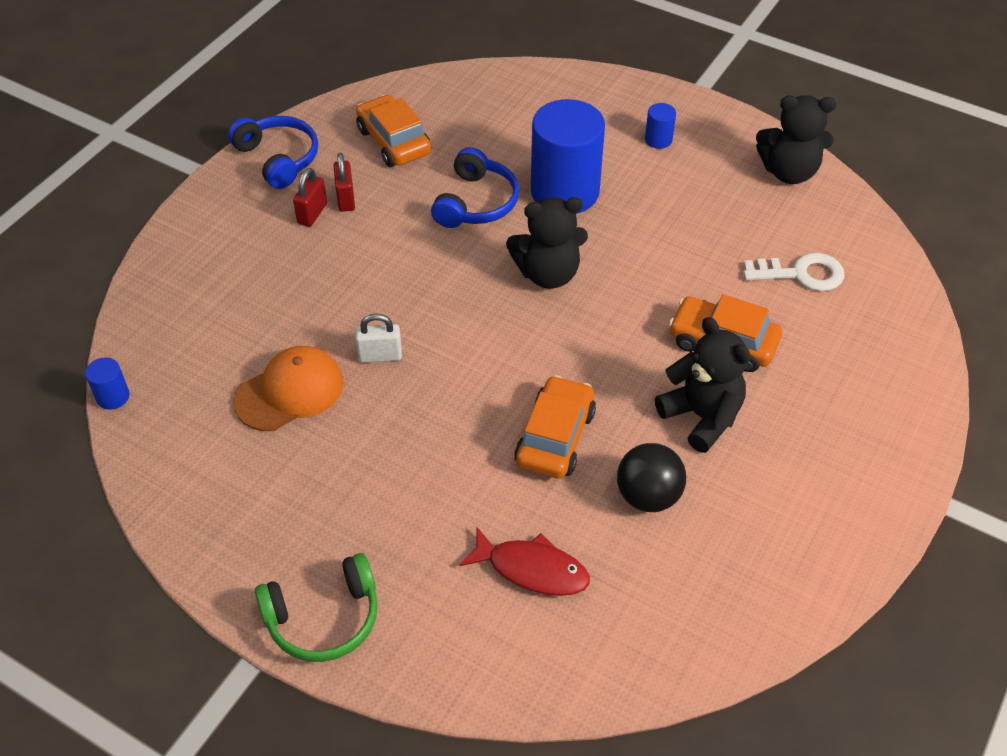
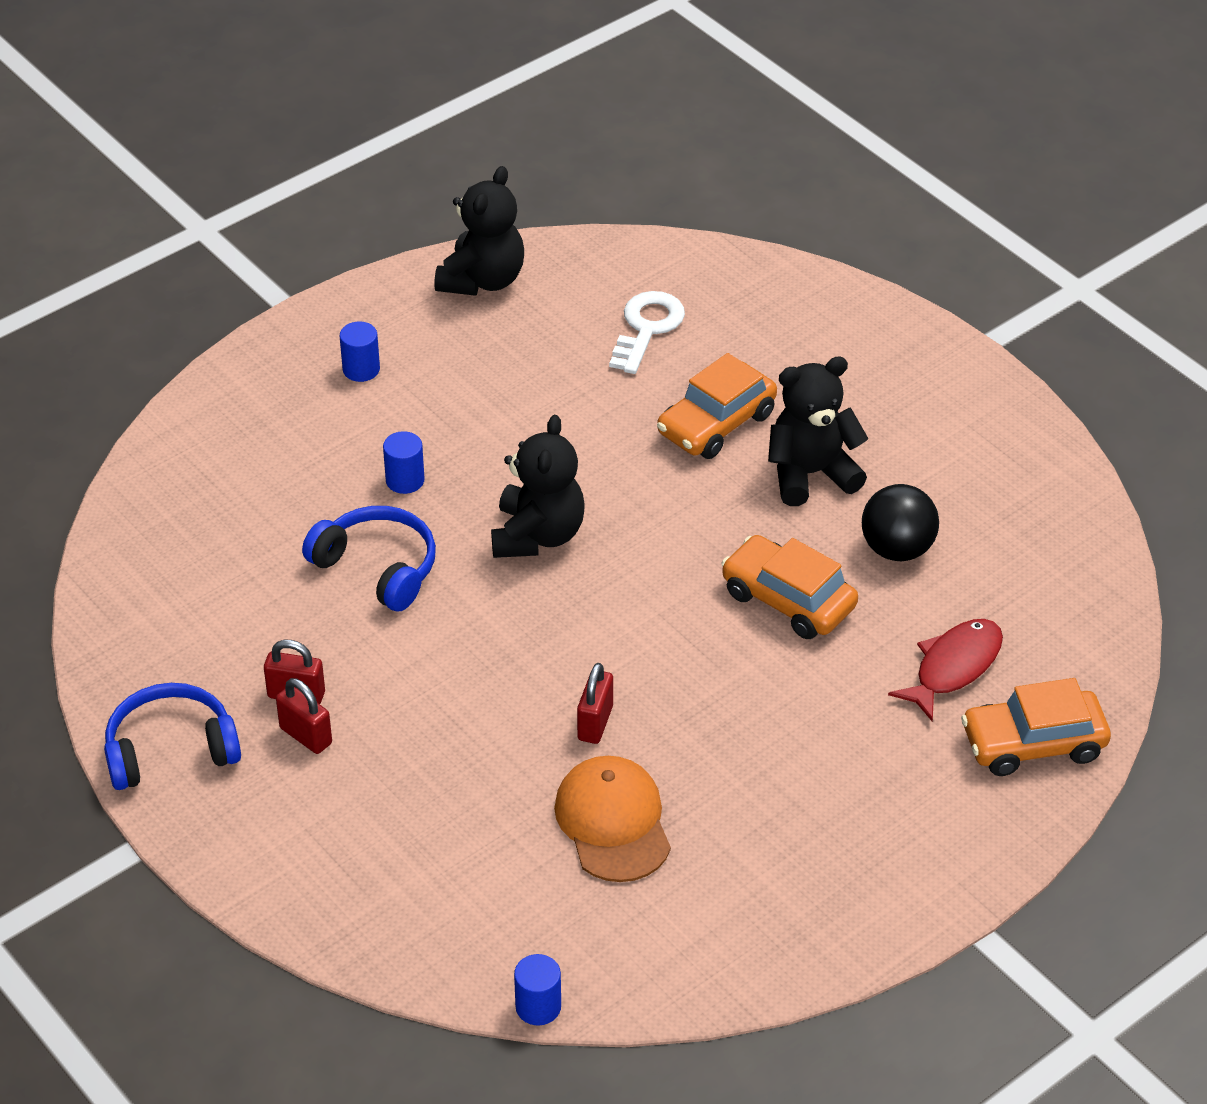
camera: 70 degrees left, 5 degrees down
green headphones [255,553,378,662] -> none
white padlock [355,313,402,363] -> red padlock [577,663,613,744]
orange car [356,94,432,167] -> orange car moved to [961,678,1111,776]
blue cylinder [531,99,605,214] -> blue cylinder [383,431,425,494], size x0.42

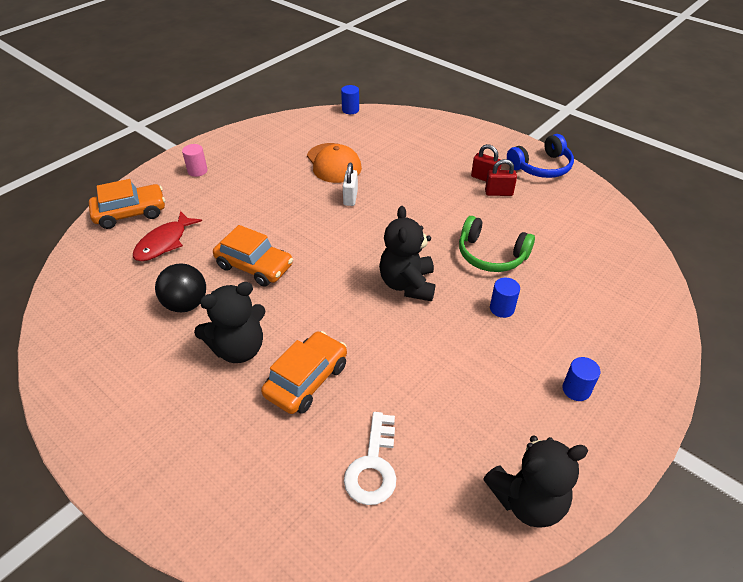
camera: 170 degrees right, 0 degrees up
blue headphones [302,506,436,611] -> green headphones [459,216,535,272]
black teddy bear [434,166,524,296] -> black teddy bear turned 120 degrees counterclockwise [483,436,588,528]
red padlock [577,663,613,744] -> white padlock [343,163,358,206]
none -> pink cylinder [182,144,208,177]

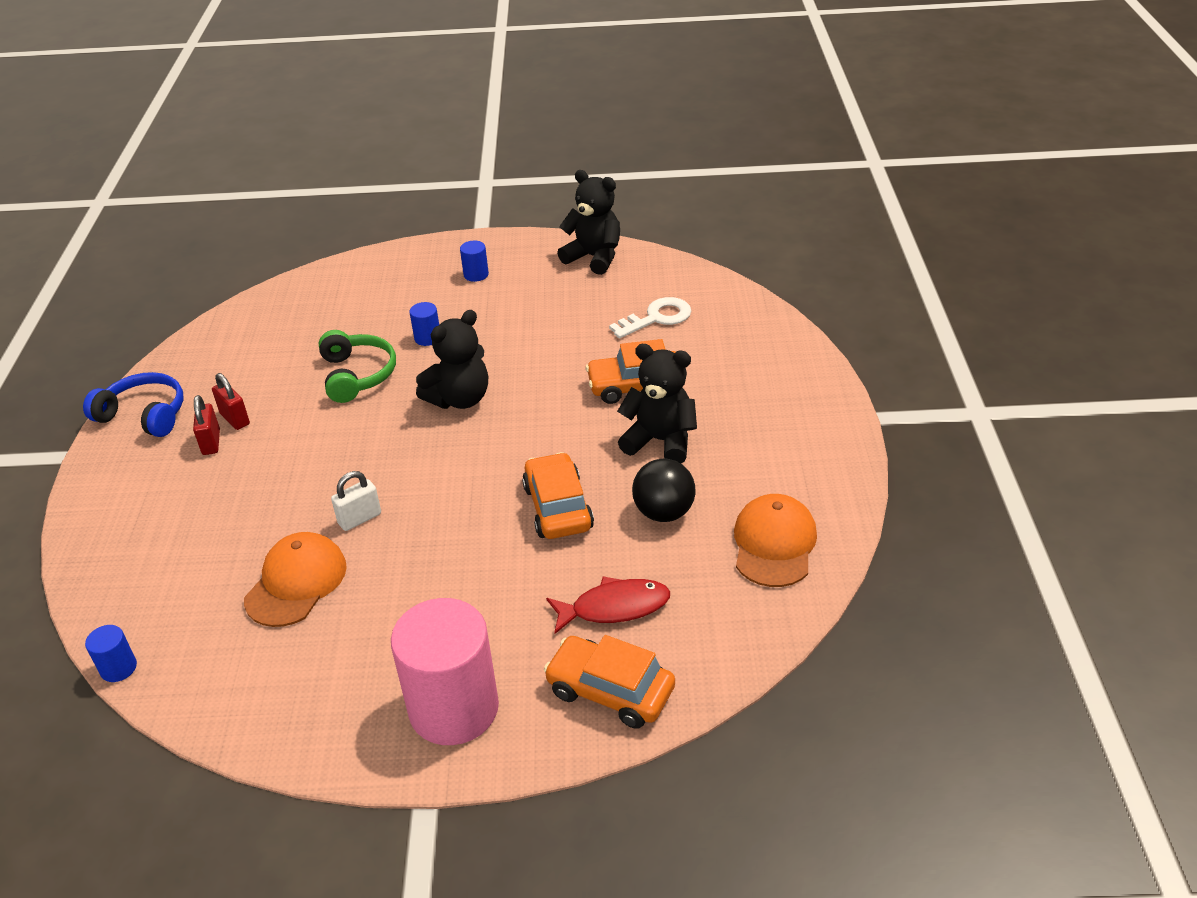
camera: 130 degrees left, 5 degrees down
pink cylinder [182,144,208,177] -> pink cylinder [391,598,499,745], size x2.40
none -> orange cap [734,494,817,587]

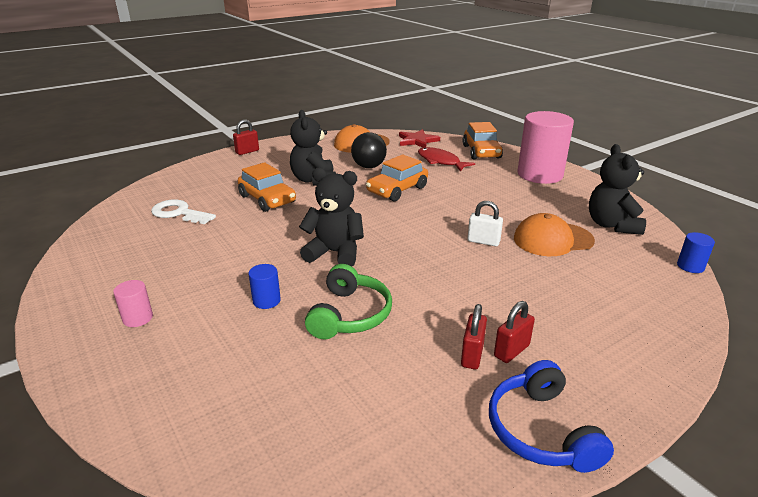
camera: 125 degrees left, 10 degrees down
green headphones [319,330,396,403] -> green headphones turned 150 degrees clockwise [305,264,392,339]
blue cylinder [460,240,489,282] -> pink cylinder [113,280,153,327]
black teddy bear [557,170,620,275] -> black teddy bear moved to [589,144,646,235]
none -> red padlock [233,120,259,155]
none -> red star [399,129,440,148]

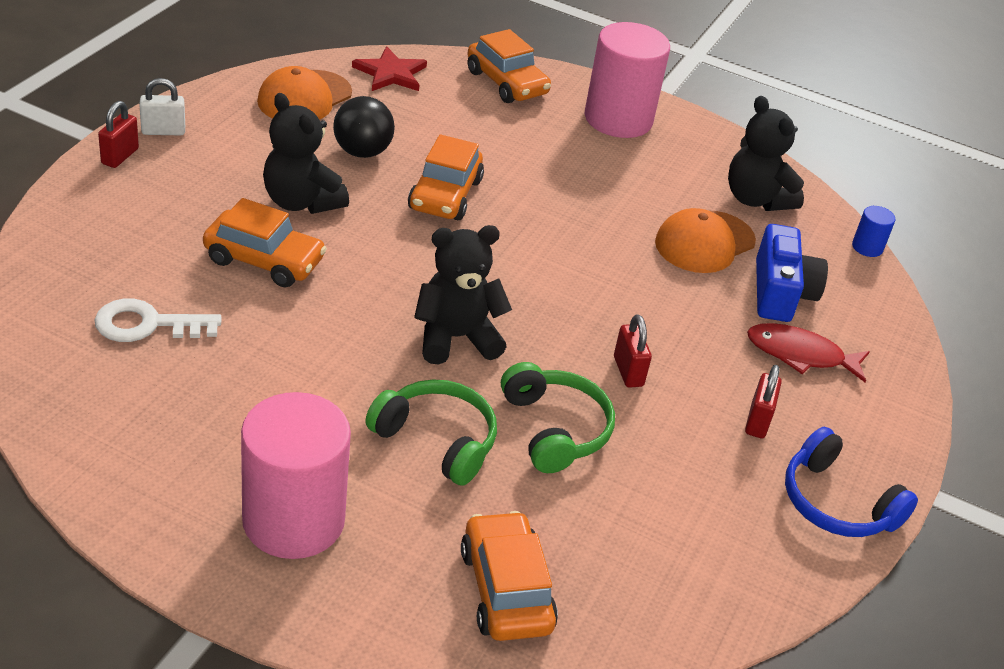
camera: 35 degrees left, 10 degrees up
pink cylinder [113,280,153,327] -> pink cylinder [241,392,351,559], size x2.40
blue cylinder [248,264,281,309] -> green headphones [365,379,497,486]
red fish [418,147,475,172] -> red fish moved to [747,323,870,382]
red padlock [461,304,487,370] -> red padlock moved to [614,314,652,388]
white padlock [468,201,503,246] -> white padlock moved to [139,78,185,135]
none -> orange car [461,511,558,641]
none -> blue camera [756,224,828,322]

